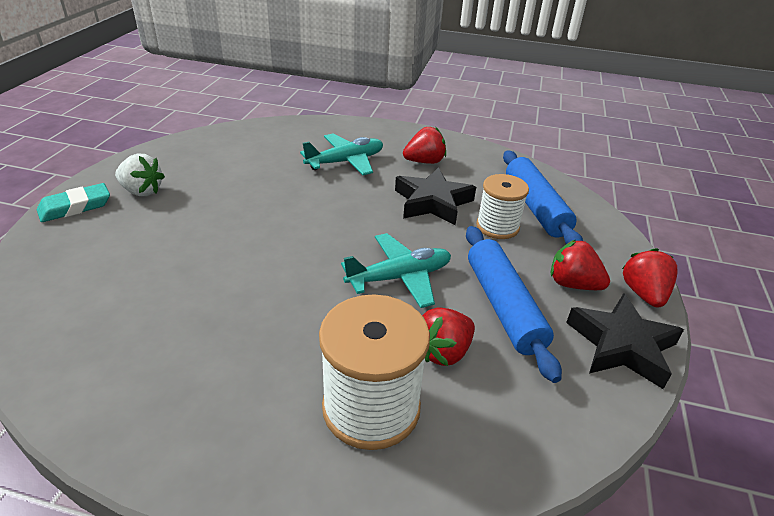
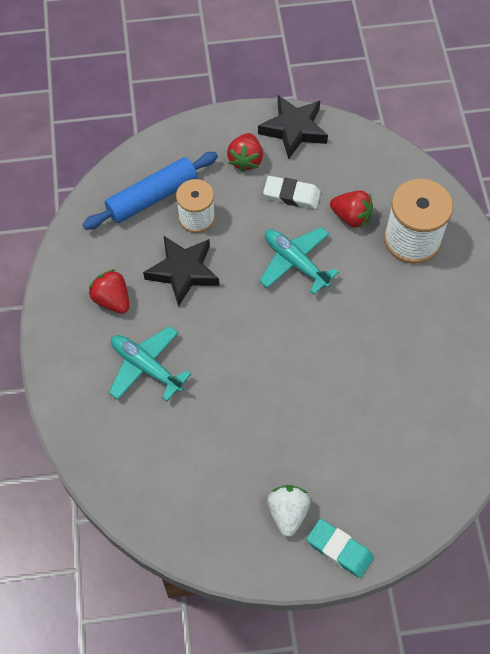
camera: 110 degrees left, 25 degrees up
blue rolling pin [466,226,562,383] -> white eraser [263,176,321,209]
red strawberry [622,248,678,308] -> none

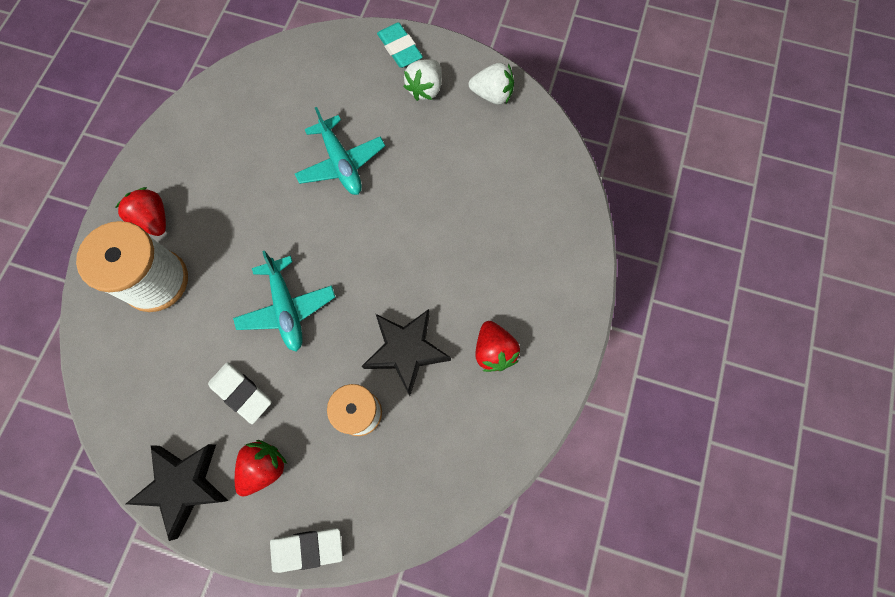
camera: 155 degrees left, 10 degrees up
blue rolling pin [82,152,218,230] -> none
turquoise plane [109,326,191,401] -> turquoise plane moved to [295,107,385,195]
red strawberry [330,190,373,228] -> red strawberry moved to [115,187,166,236]
none -> white eraser [270,528,343,573]
none -> white strawberry [469,63,514,105]

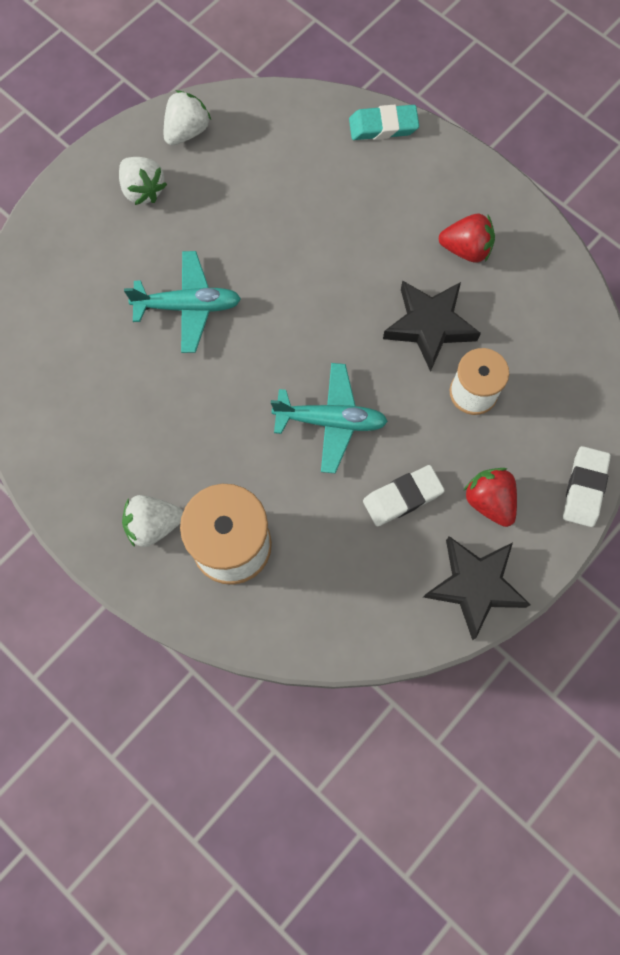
camera: 65 degrees left, 0 degrees up
red strawberry [115,187,166,236] -> white strawberry [122,495,183,547]
turquoise eraser [377,22,423,68] -> turquoise eraser moved to [349,105,419,140]

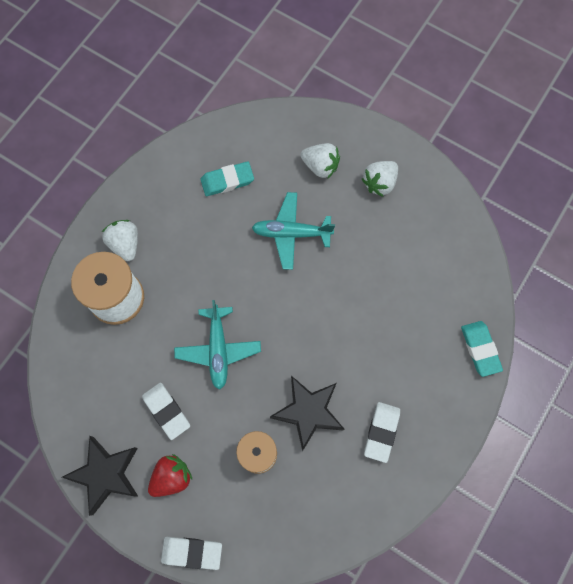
camera: 80 degrees right, 0 degrees up
turquoise plane [124,251,241,353] -> turquoise plane turned 105 degrees clockwise [252,192,335,270]
white strawberry [164,90,211,145] -> white strawberry moved to [301,143,340,179]
red strawberry [439,214,495,263] -> white eraser [364,402,400,463]
none -> turquoise eraser [200,161,254,196]

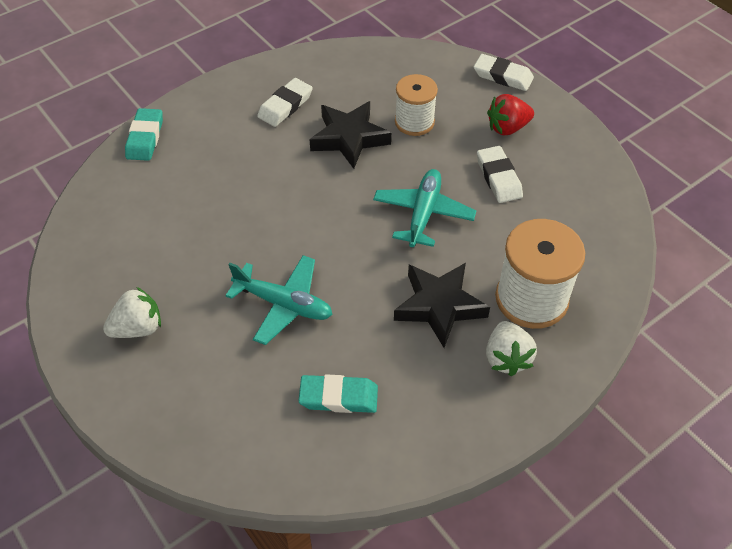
camera: 160 degrees left, 20 degrees down
black star [62,436,138,516] -> black star moved to [394,263,490,348]
white strawberry [301,143,340,179] -> none

